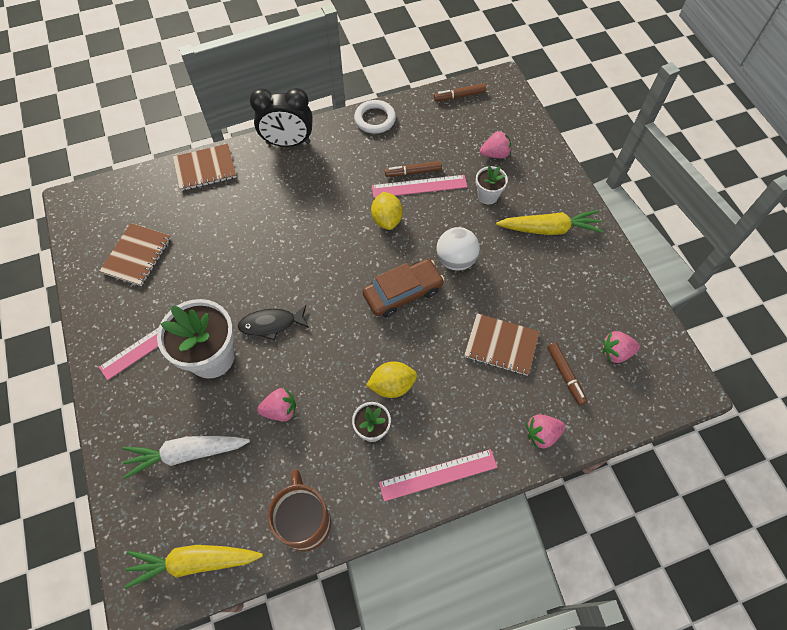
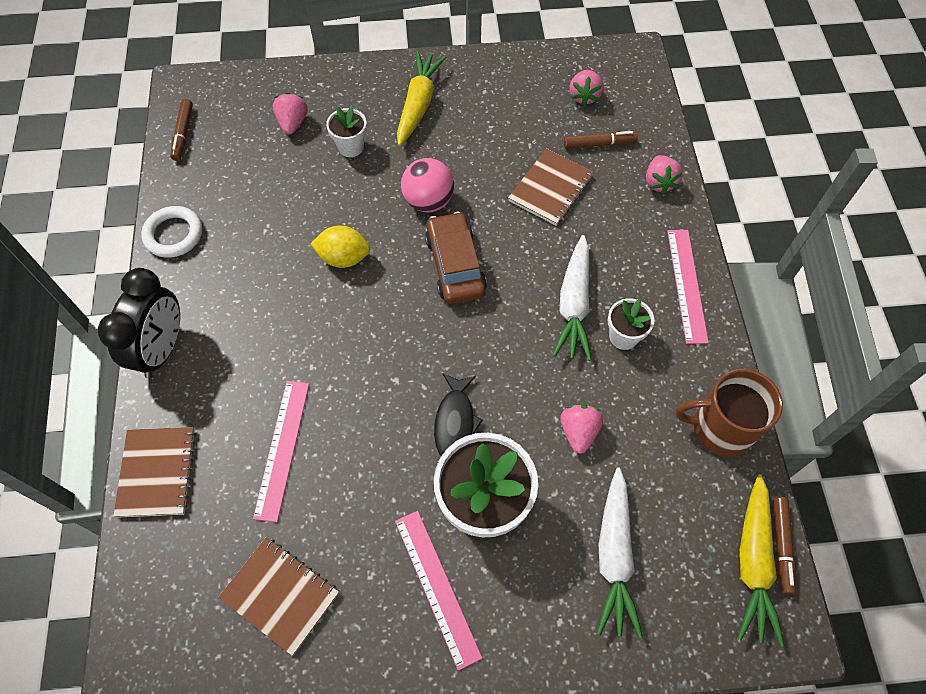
camera: 75 degrees left, 0 degrees up
yellow lemon [366,361,417,398] -> white carrot [553,235,592,361]
pink ruler [372,175,467,198] -> pink ruler moved to [253,381,309,522]
brown marker [385,161,442,177] -> brown marker moved to [773,497,796,595]
white ball [436,227,480,271] -> pink ball [401,158,454,212]

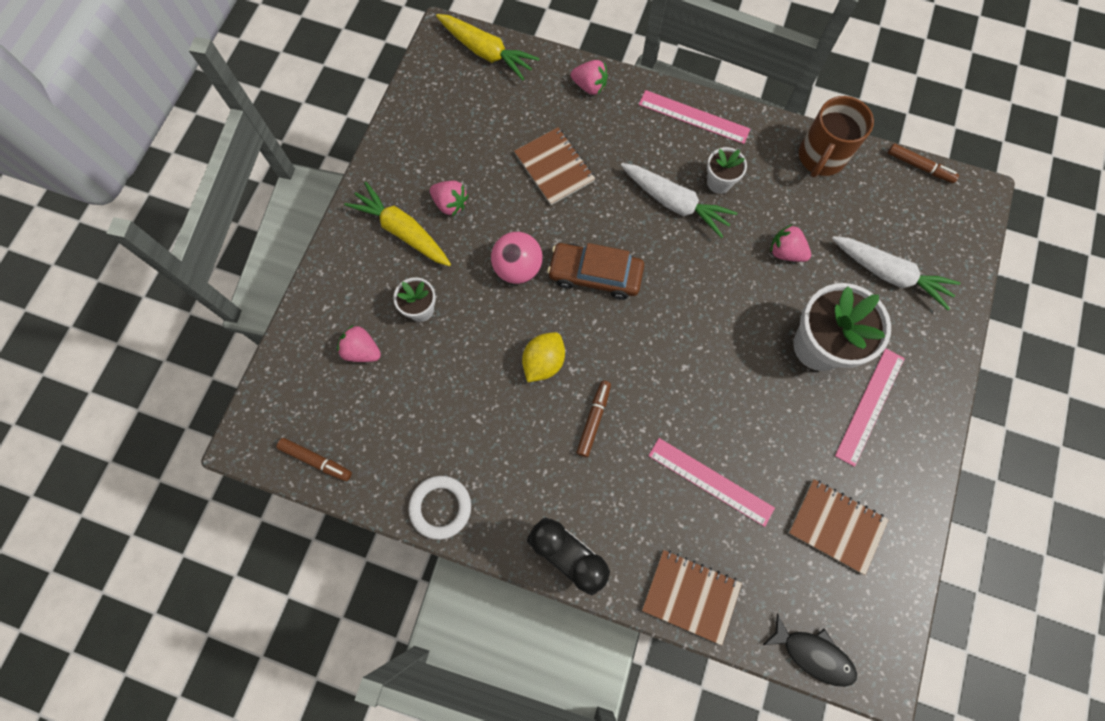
camera: 65 degrees left, 10 degrees up
brown notebook [218,537,339,656] -> brown notebook turned 60 degrees clockwise [788,479,889,575]
pink ruler [395,511,482,670] -> pink ruler turned 60 degrees counterclockwise [835,348,905,467]
black fish [434,373,483,456] -> black fish moved to [763,614,857,687]
brown marker [564,131,638,149] -> brown marker moved to [577,380,611,457]
pink strawberry [569,70,603,106] -> pink strawberry moved to [430,181,468,216]
yellow carrot [738,474,785,647] -> yellow carrot moved to [436,14,540,80]

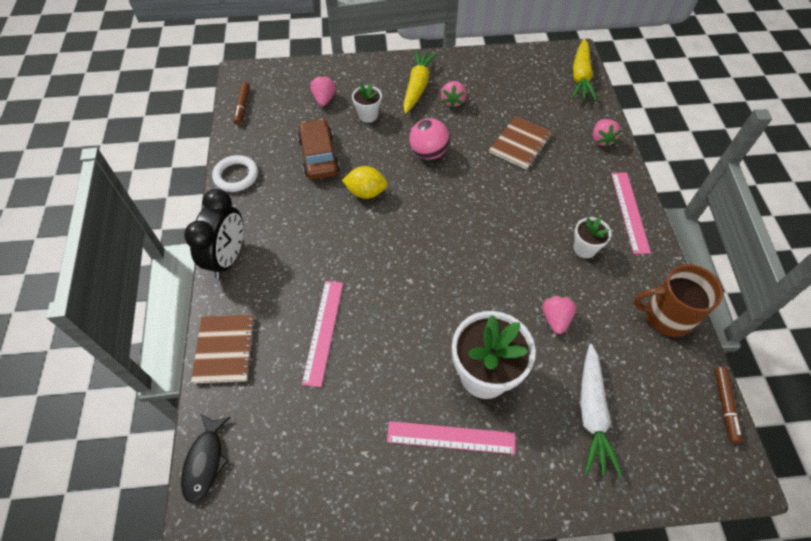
camera: 65 degrees right, 15 degrees down
brown car [547,243,644,299] -> brown car moved to [298,119,340,179]
brown marker [577,380,611,457] -> none
white carrot [621,163,737,238] -> none
brown notebook [788,479,889,575] -> none

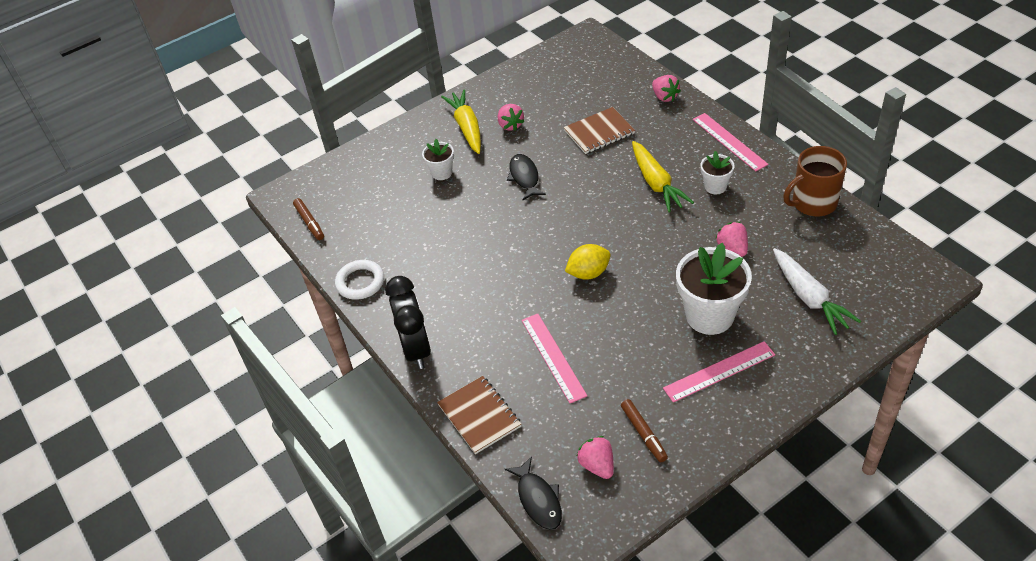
camera: 25 degrees left, 10 degrees down
brown car [298,119,340,179] -> none
pink strawberry [310,75,336,106] -> pink strawberry moved to [577,436,614,479]
yellow lemon [342,166,388,199] -> yellow lemon moved to [565,244,611,280]
pink ball [409,118,450,160] -> black fish [507,154,546,200]
brown notebook [489,116,553,170] -> brown notebook turned 60 degrees clockwise [564,107,635,154]
yellow carrot [572,39,597,101] -> yellow carrot moved to [632,141,694,212]
brown marker [714,367,742,443] -> brown marker moved to [621,399,668,462]

